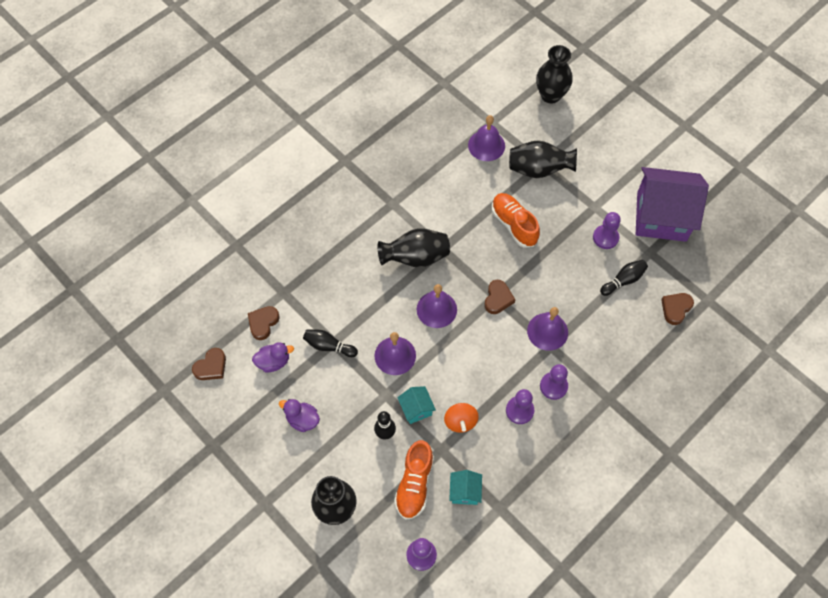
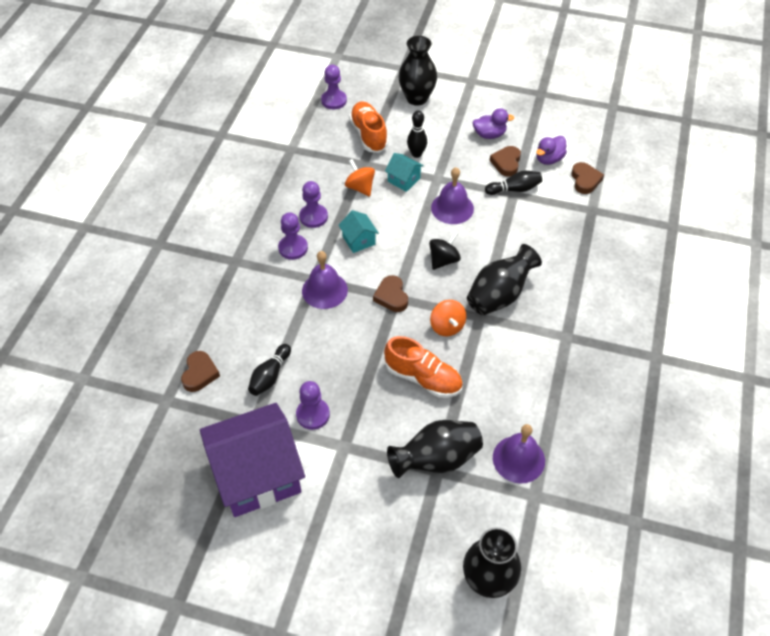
camera: 150 degrees right, 10 degrees down
brown heart [192,348,226,380] -> brown heart moved to [489,146,521,177]
purple bell [417,284,457,328] -> black spinning top [429,231,461,270]
turquoise house [449,470,482,505] -> turquoise house moved to [338,210,379,253]
none -> orange spinning top [430,300,466,336]

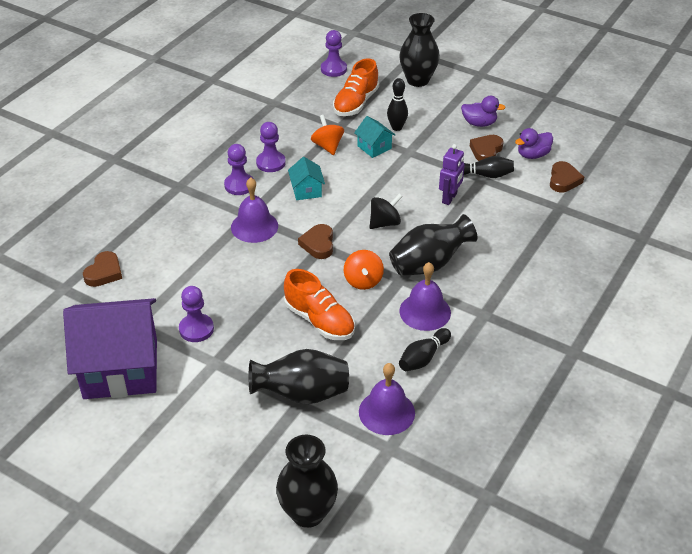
camera: 15 degrees right, 10 degrees down
black bowling pin [248,344,291,396] -> black bowling pin moved to [399,328,451,371]
orange shoe [349,101,388,153] -> orange shoe turned 150 degrees counterclockwise [333,58,379,116]
purple bell [431,167,474,224] -> purple bell moved to [399,262,451,331]
none -> purple robot [439,144,465,205]

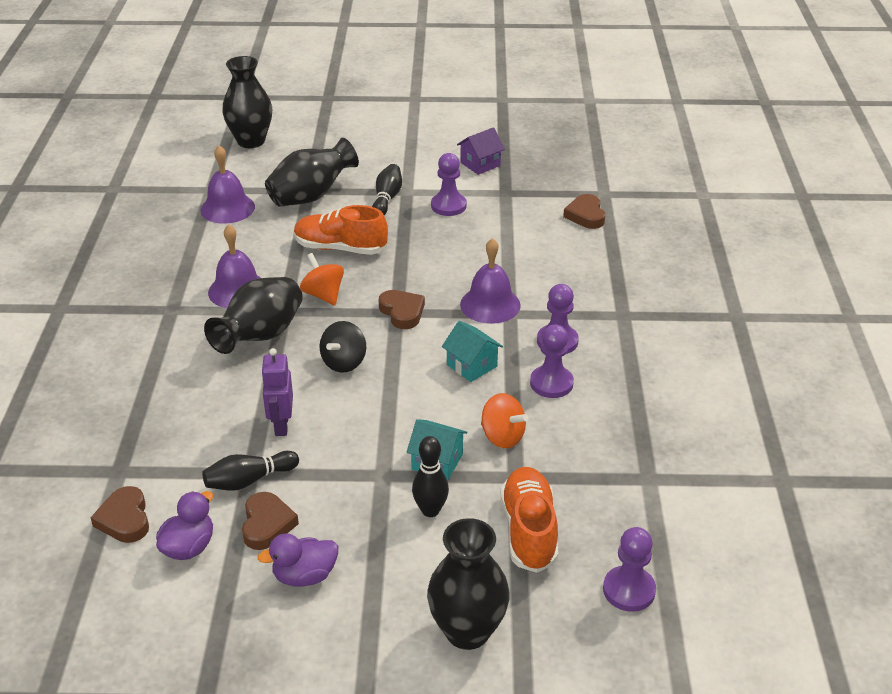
camera: 150 degrees right, 5 degrees down
purple house [63,298,157,399] -> purple house [457,127,505,175], size x0.43
black bowling pin [399,328,451,371] -> black bowling pin moved to [372,164,402,215]

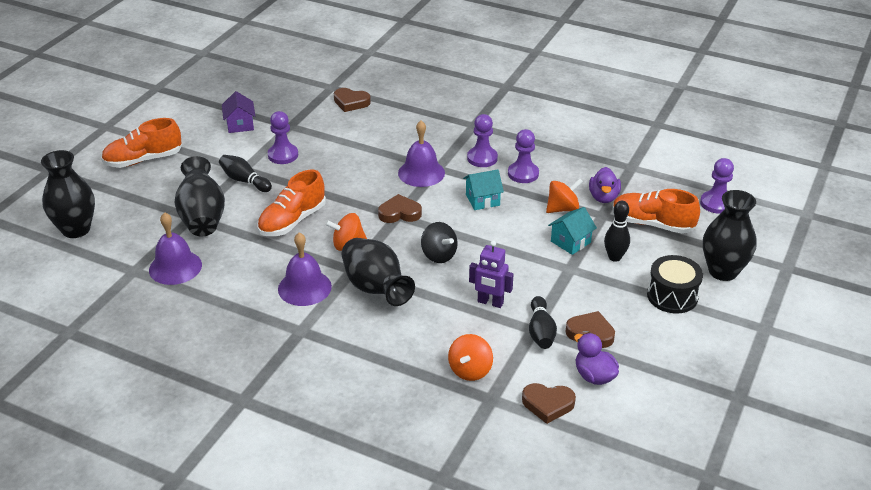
camera: 65 degrees left, 0 degrees up
purple duck [257,533,338,587] -> purple duck moved to [589,167,621,203]
none -> orange shoe [101,118,182,168]
none -> orange spinning top [448,334,493,381]
none -> black drum [647,255,703,314]

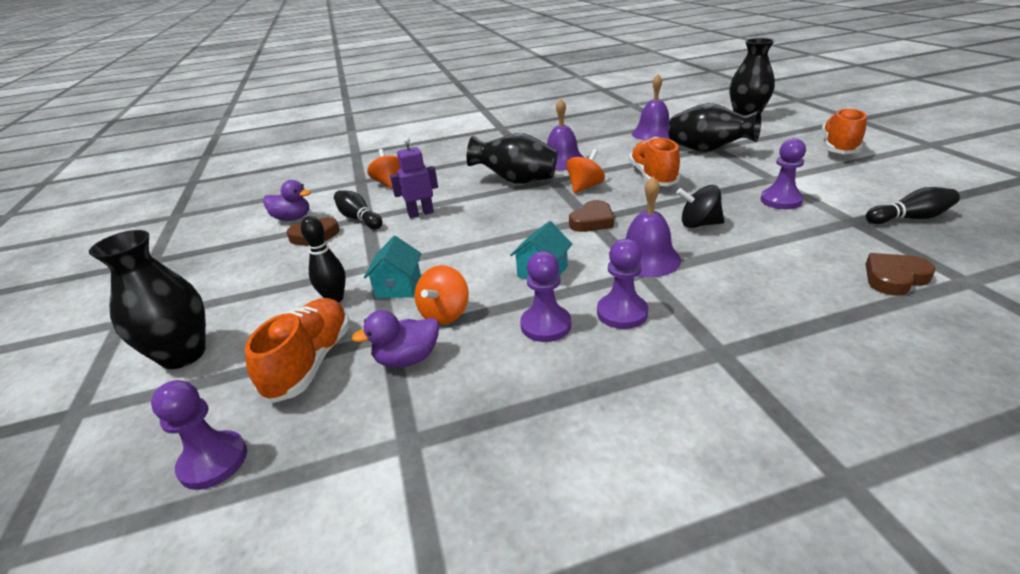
camera: 140 degrees right, 5 degrees down
black bowling pin [219,155,272,192] -> black bowling pin moved to [866,187,960,224]
purple house [222,91,255,133] -> none
black spinning top [421,222,458,263] -> black spinning top moved to [676,185,724,228]
brown heart [522,383,576,424] -> none
purple duck [589,167,621,203] -> purple duck turned 75 degrees counterclockwise [352,310,439,368]
orange shoe [612,189,700,234] -> orange shoe turned 60 degrees counterclockwise [245,298,350,403]
black drum [647,255,703,314] -> none

